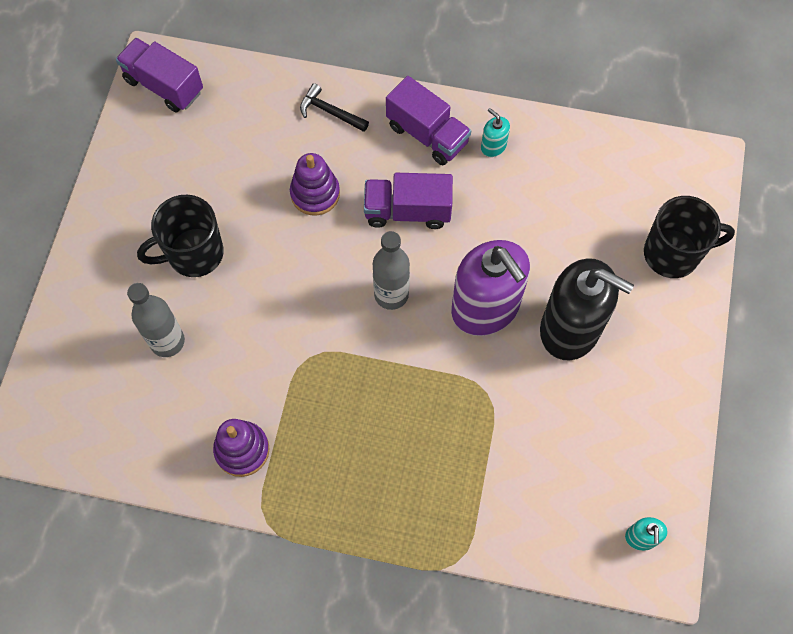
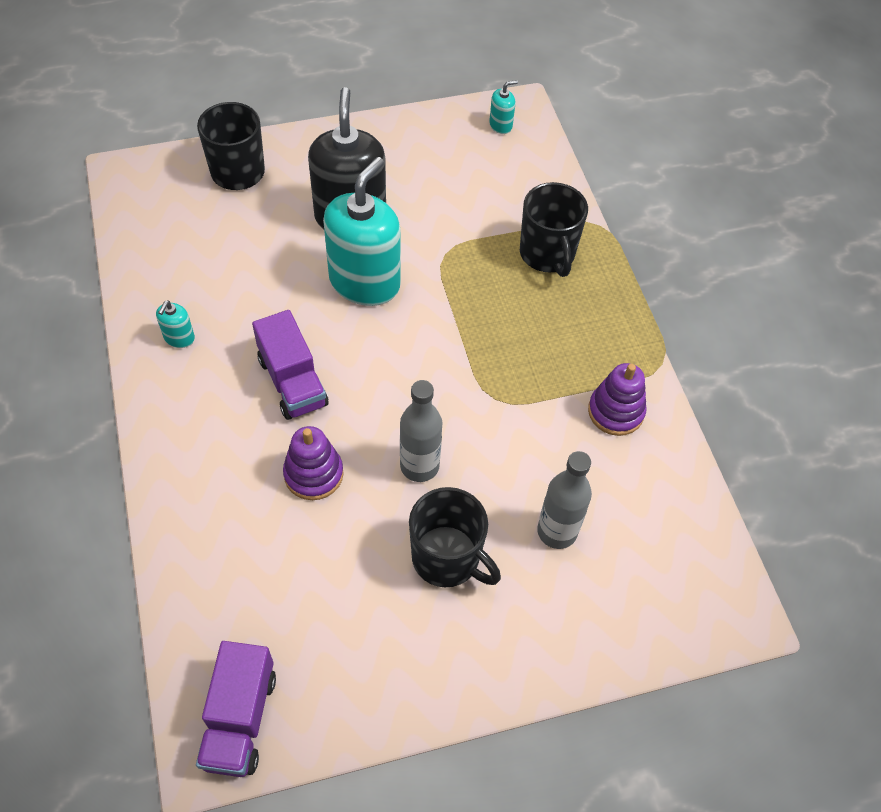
camera: 120 degrees left, 10 degrees down
black hammer [300,83,369,132] -> none
grey bottle [373,231,410,310] -> grey bottle moved to [400,380,442,482]
purple truck [386,76,471,165] -> none
purple soap dispenser [451,240,530,336] -> turquoise soap dispenser [323,157,401,306]
none -> black mug [520,182,588,277]

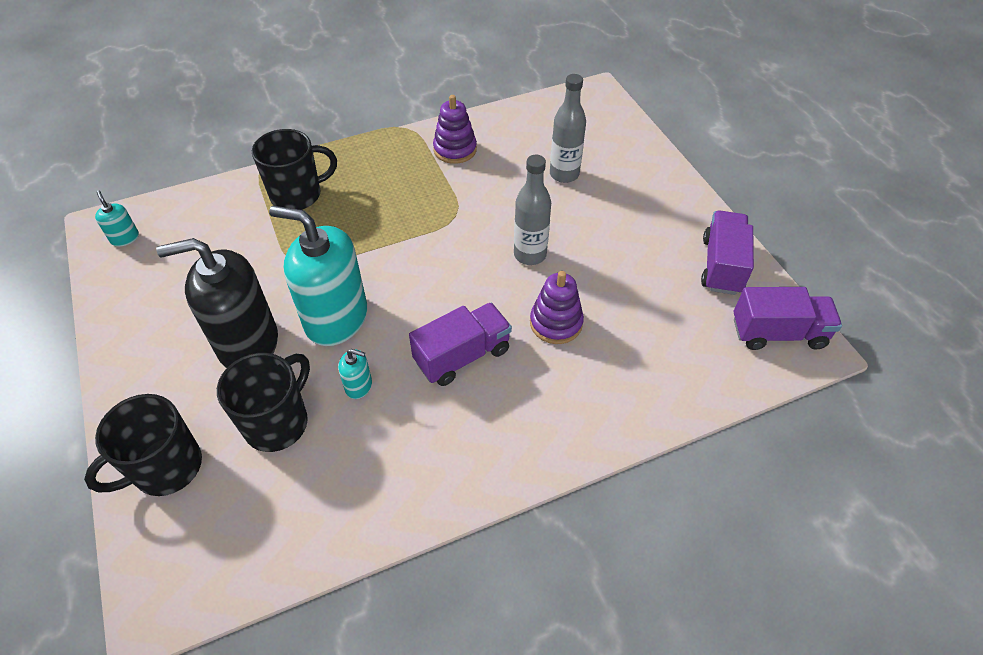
camera: 95 degrees left, 5 degrees down
turquoise soap dispenser [156,301,195,348] -> turquoise soap dispenser moved to [338,349,372,399]
black mug [409,487,501,587] -> black mug moved to [217,353,310,452]
none -> purple truck [701,210,754,295]

